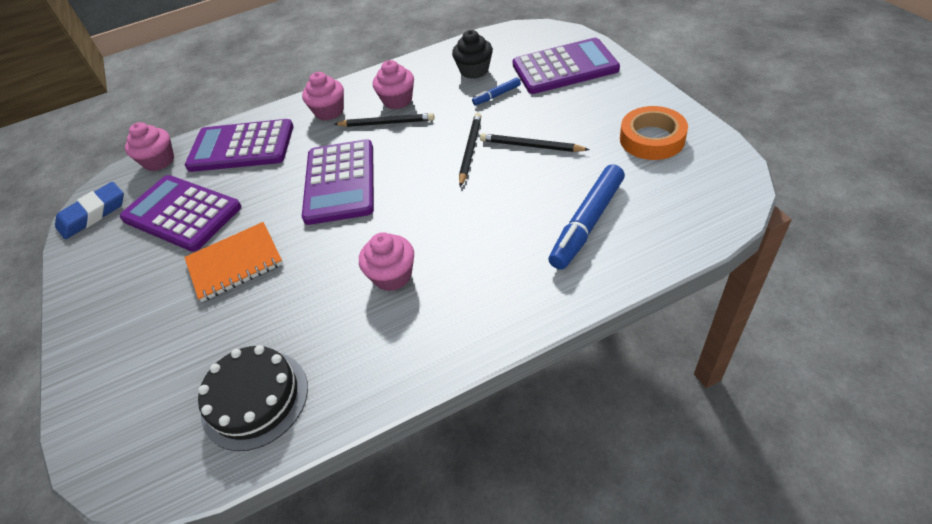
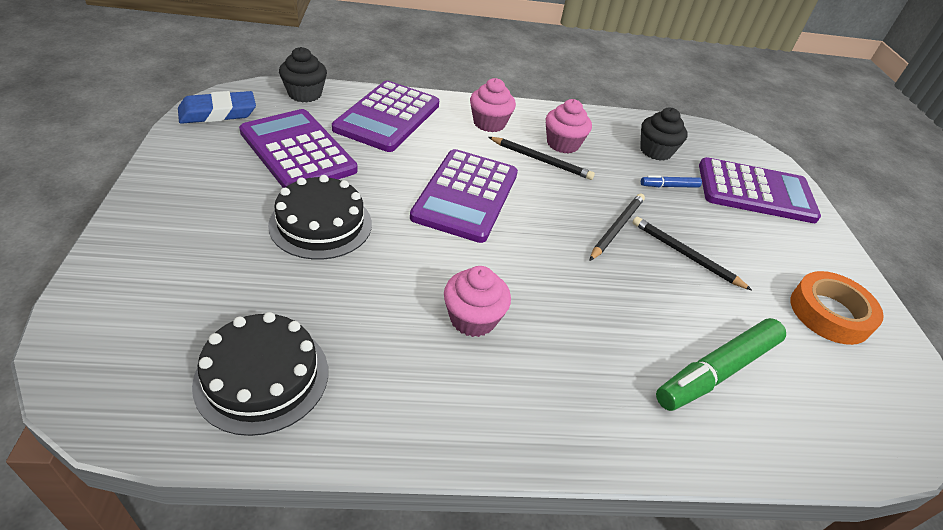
camera: 10 degrees right, 5 degrees down
pink cupcake [125,122,174,171] -> black cupcake [279,47,327,103]
orange notebook [184,222,283,302] -> black cake [268,175,372,260]
purple calculator [185,119,293,172] -> purple calculator turned 90 degrees counterclockwise [332,80,439,152]
blue marker [548,164,625,270] -> green marker [656,318,786,411]

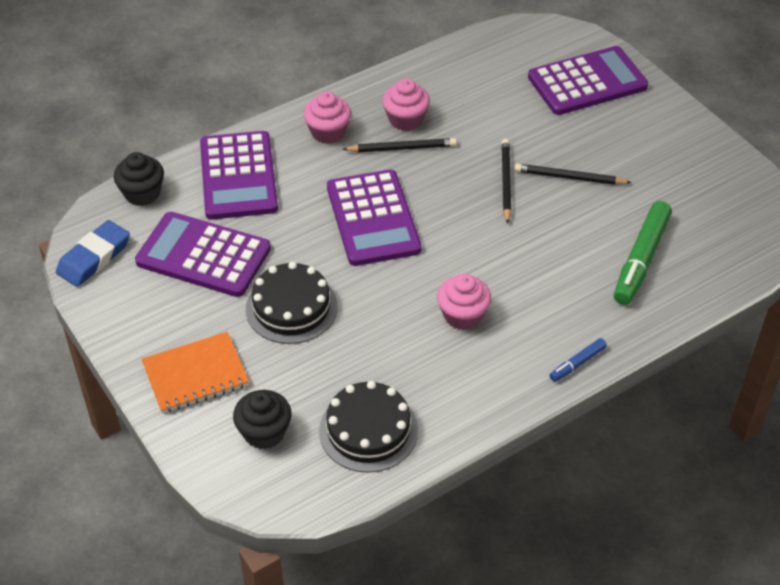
camera: 25 degrees left, 5 degrees up
black cupcake [640,107,688,161] -> black cupcake moved to [233,390,291,449]
blue marker [641,175,702,188] -> blue marker moved to [550,338,607,382]
orange tape [790,271,884,345] -> none
none -> orange notebook [142,332,249,413]

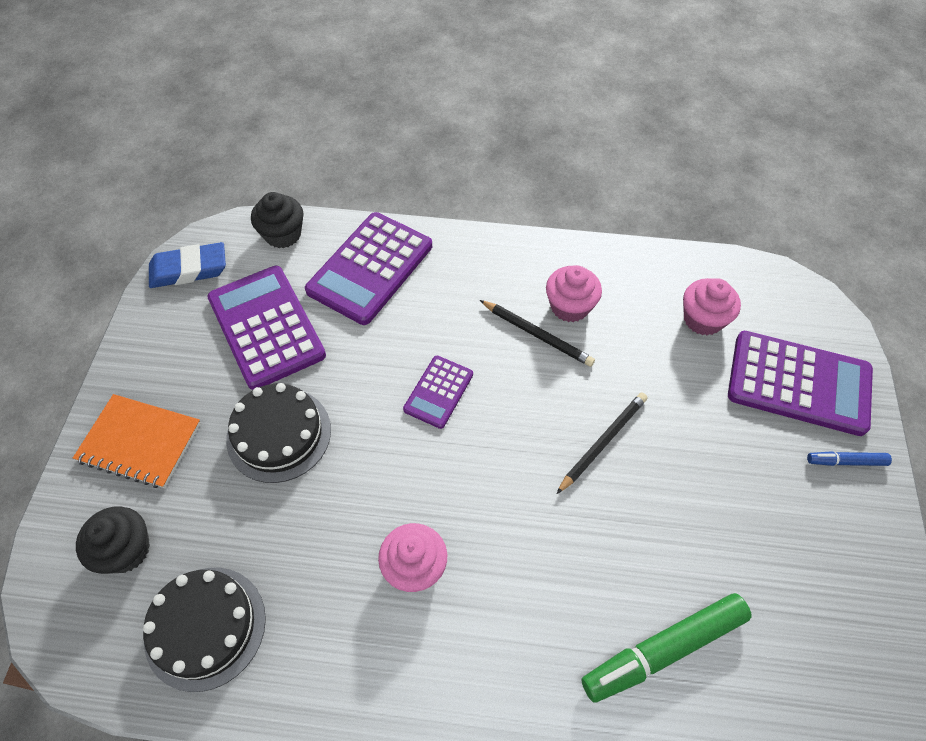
camera: 40 degrees right, 10 degrees up
pink cupcake [303,91,351,144] -> pink cupcake moved to [683,278,741,336]
purple calculator [327,169,421,266] -> purple calculator [403,356,473,429], size x0.53
black pencil [514,164,632,185] -> none
blue marker [550,338,607,382] -> blue marker moved to [807,451,892,466]

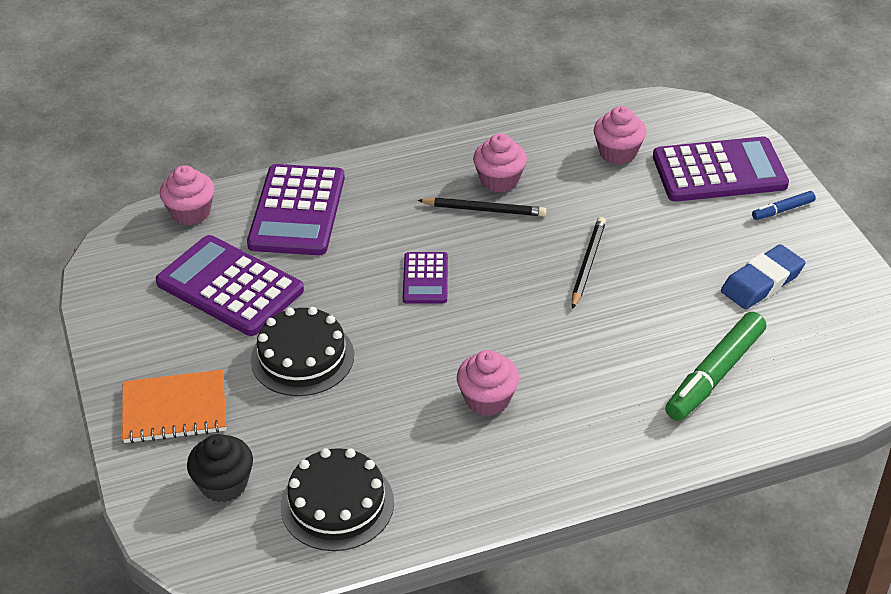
camera: 25 degrees left, 15 degrees down
blue eraser [149,242,226,288] -> blue eraser moved to [721,244,806,309]
black cupcake [251,192,303,248] -> pink cupcake [160,165,215,225]

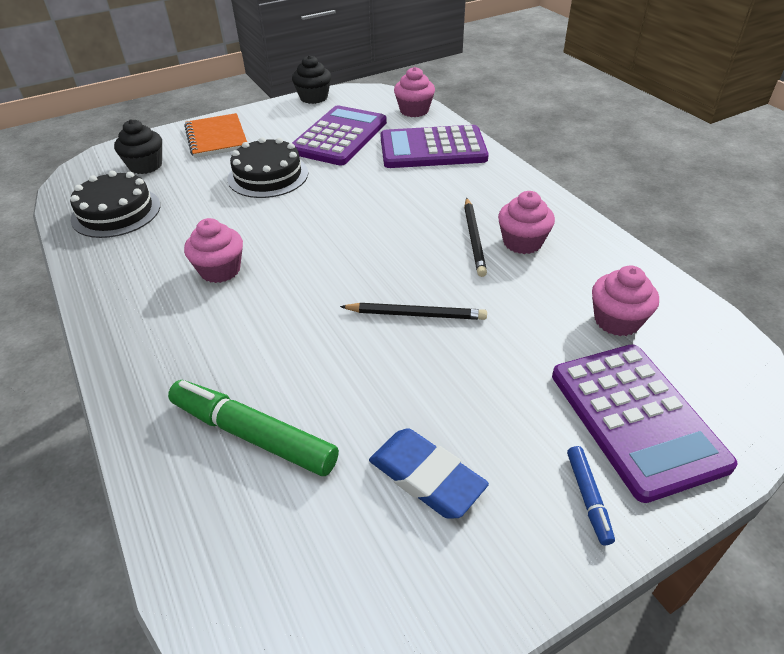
camera: 80 degrees right, 0 degrees up
purple calculator [403,252,448,304] -> none
blue marker [752,191,816,220] -> blue marker turned 150 degrees counterclockwise [567,446,615,545]
none -> black cupcake [292,55,331,104]

